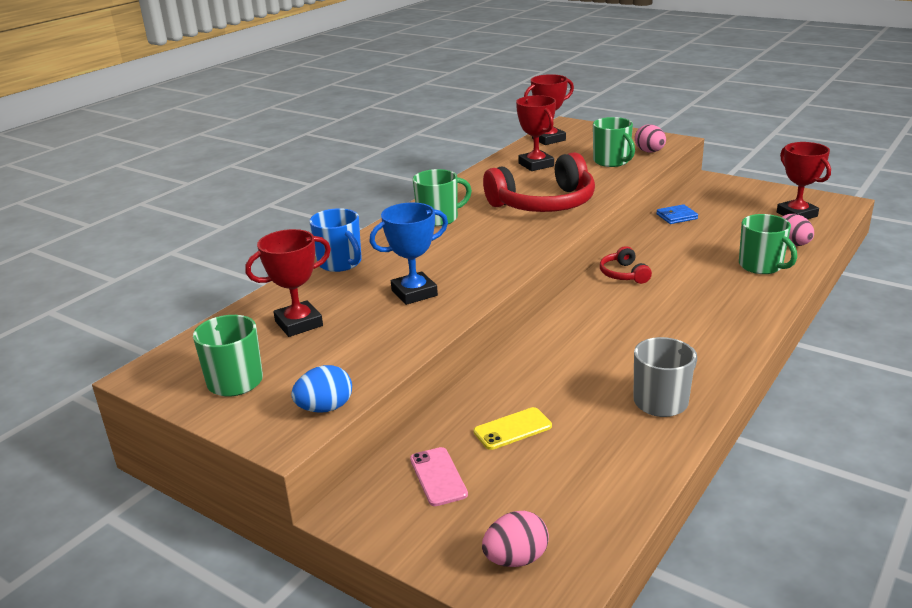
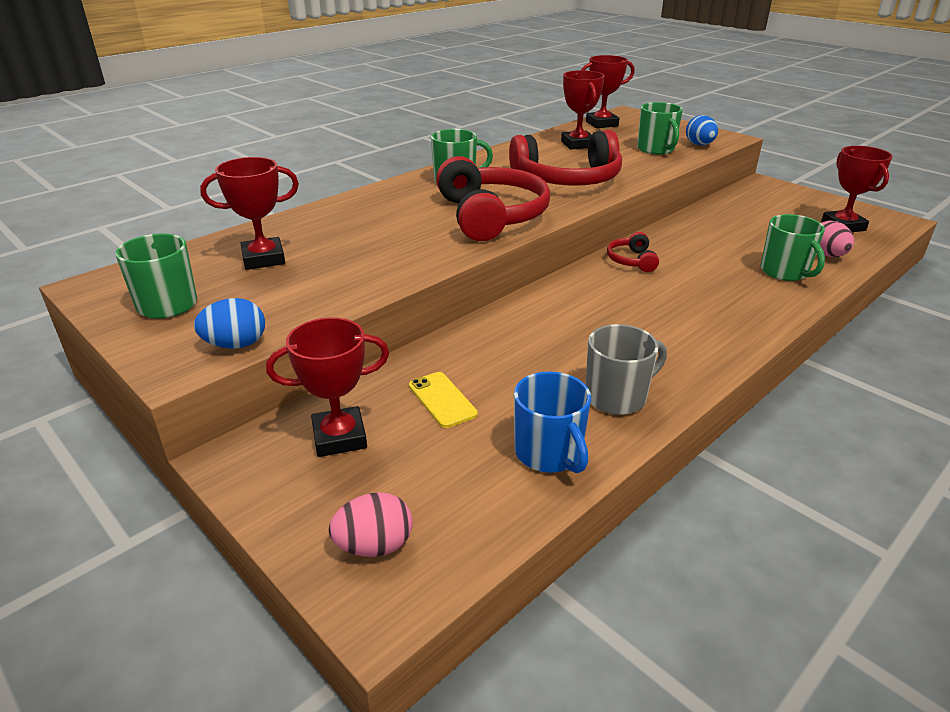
camera: 10 degrees right, 5 degrees up
blue mug [309,208,362,272] -> blue mug moved to [514,371,591,473]
blue trophy [369,203,448,305] -> none
pink phone [410,447,468,506] -> red trophy [266,317,389,457]
yellow phone [474,407,552,450] -> yellow phone turned 75 degrees clockwise [409,372,478,428]
pink egg [635,124,666,152] -> blue egg [686,115,718,145]
blue wallet [656,204,698,224] -> none
none -> red headphones [436,156,550,241]

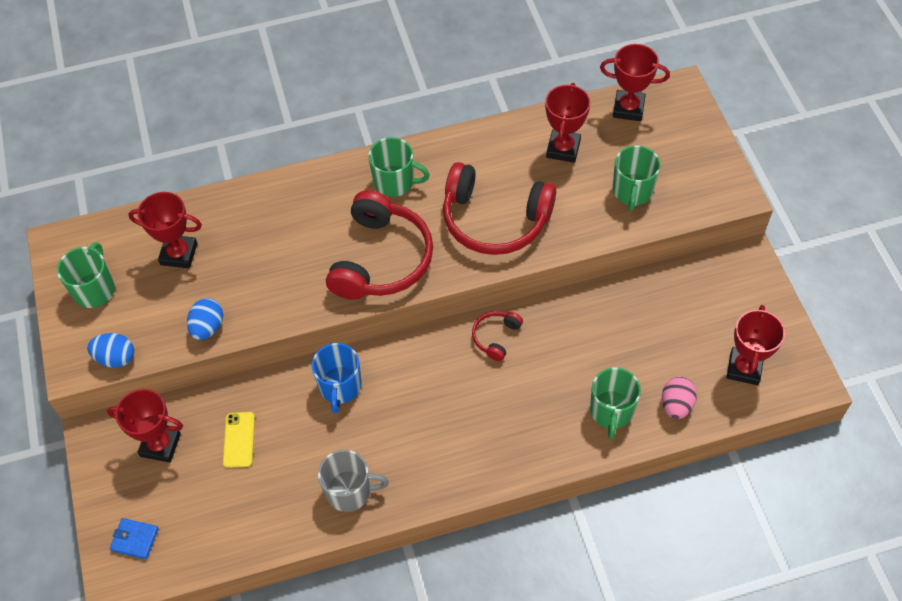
camera: 30 degrees right, 25 degrees up
pink egg [329,492,413,557] -> blue wallet [110,518,159,559]
blue mug [514,371,591,473] -> blue mug moved to [312,343,362,413]
blue egg [686,115,718,145] -> blue egg moved to [187,298,223,340]

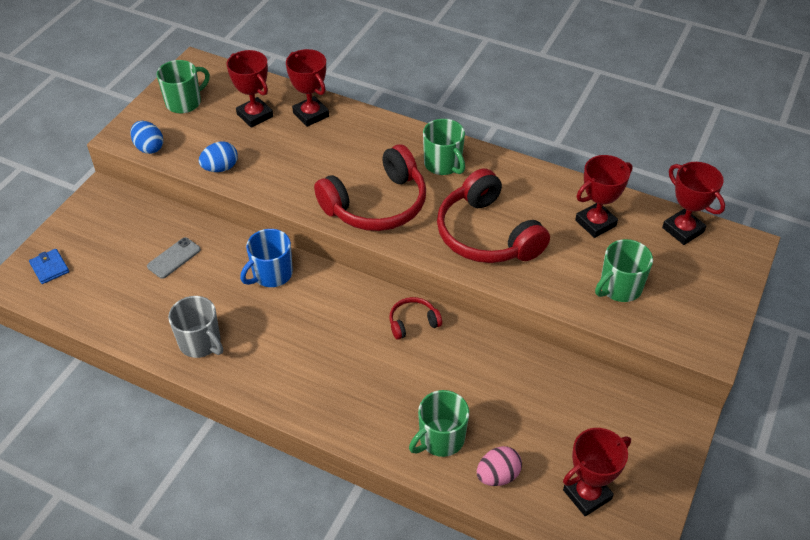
camera: 40 degrees right, 10 degrees down
red trophy [107,389,183,462] -> red trophy moved to [286,49,329,127]
yellow phone [223,412,255,468] -> grey phone [147,237,201,279]

